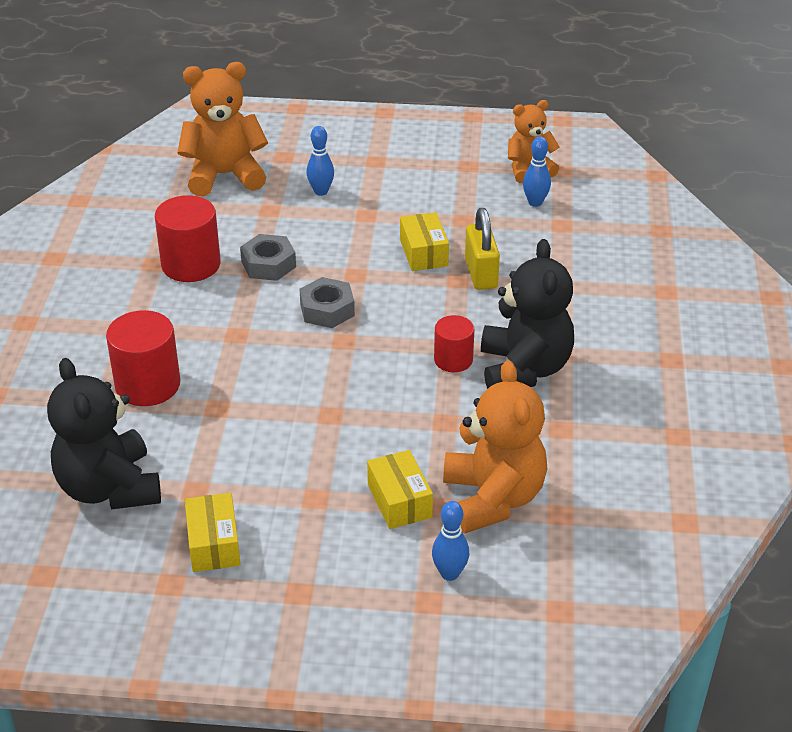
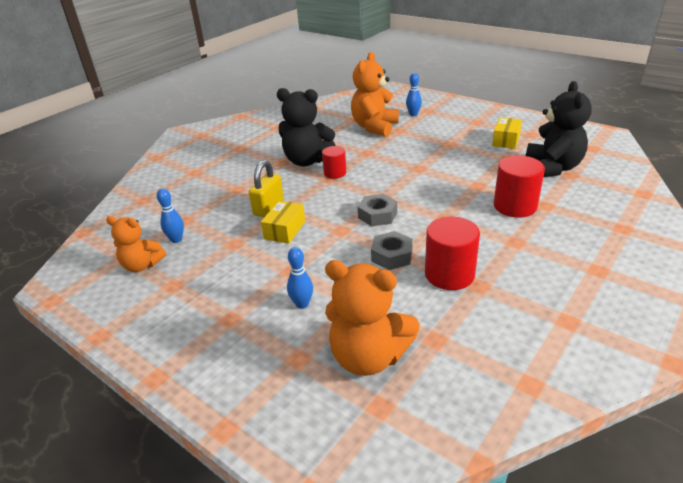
camera: 145 degrees left, 5 degrees down
yellow box [367,450,433,529] -> none
black teddy bear [481,239,574,389] -> black teddy bear turned 105 degrees counterclockwise [277,88,336,167]

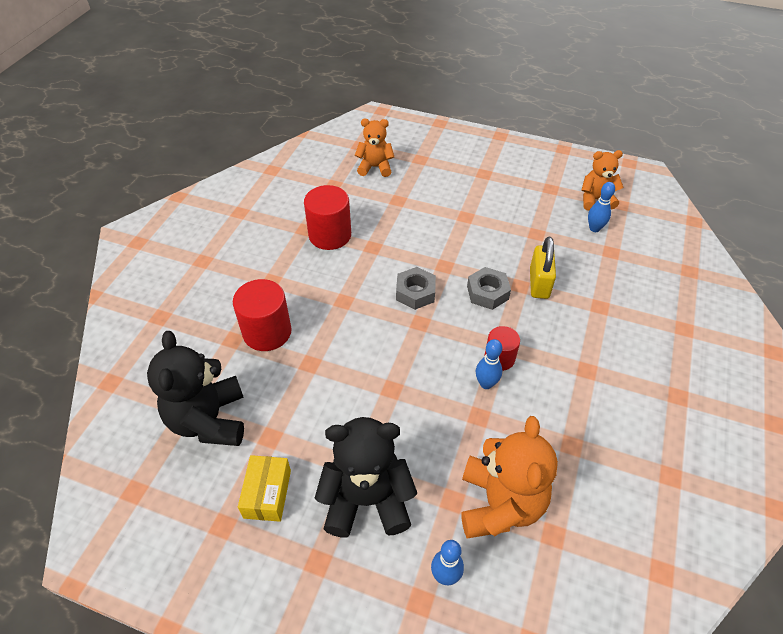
camera: 160 degrees right, 15 degrees up
yellow box [261,201,305,244] -> none
black teddy bear [277,88,336,167] -> black teddy bear moved to [314,417,417,538]
blue bowling pin [287,247,313,309] -> blue bowling pin moved to [476,339,502,389]
orange teddy bear [325,260,420,376] -> orange teddy bear [355,119,394,177], size x0.62
grey nut [371,231,413,270] -> grey nut moved to [467,267,511,310]

